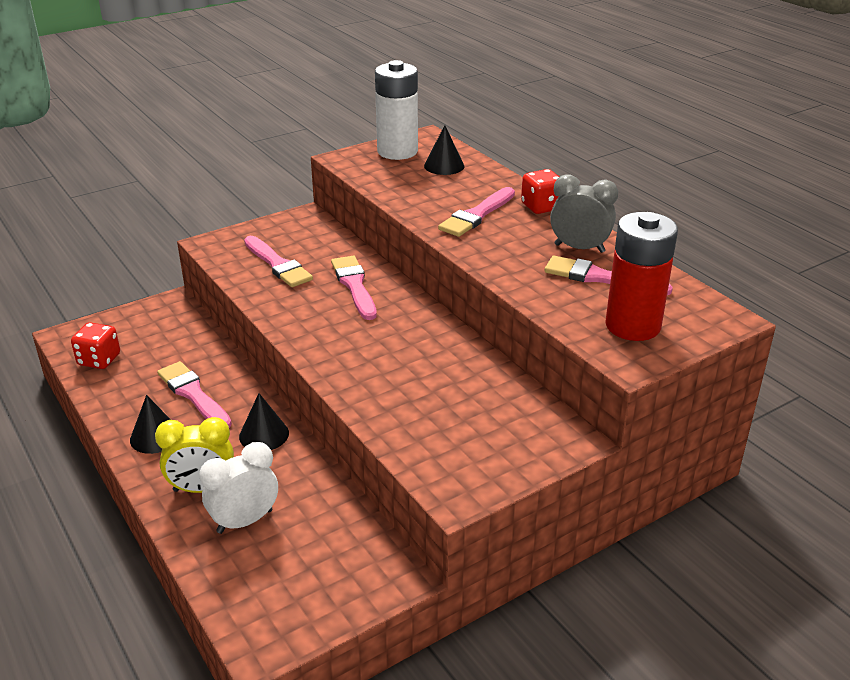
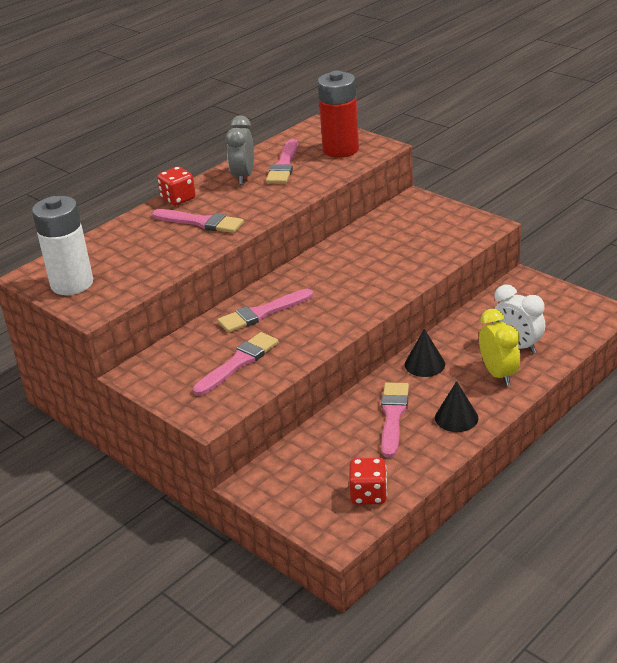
camera: 100 degrees left, 0 degrees up
pink brush [157,361,232,428] -> pink brush turned 150 degrees clockwise [381,382,409,458]
black cone [424,125,464,175] -> none

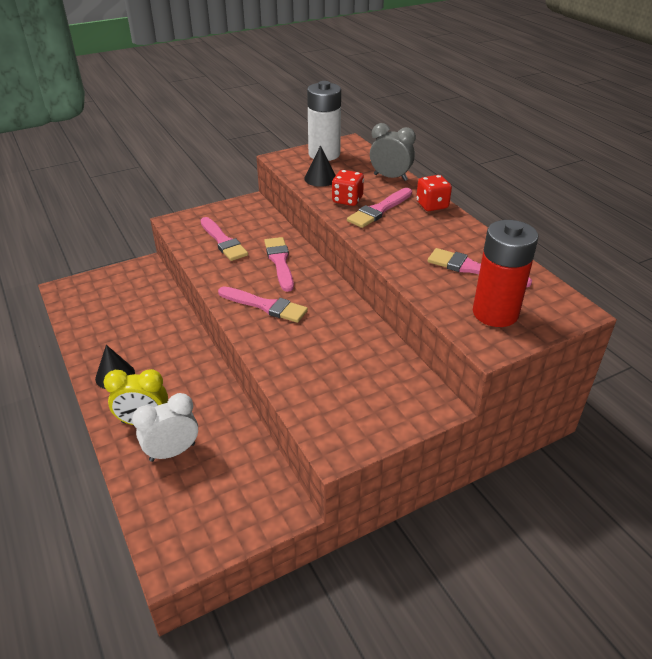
camera: 105 degrees right, 5 degrees up
grey clock [226,115,254,185] -> grey clock moved to [370,123,416,181]
red dice [349,458,387,505] -> red dice moved to [332,170,364,206]
pink brush [381,382,409,458] -> pink brush moved to [218,286,308,323]
black cone [405,329,445,377] -> black cone moved to [304,145,336,187]

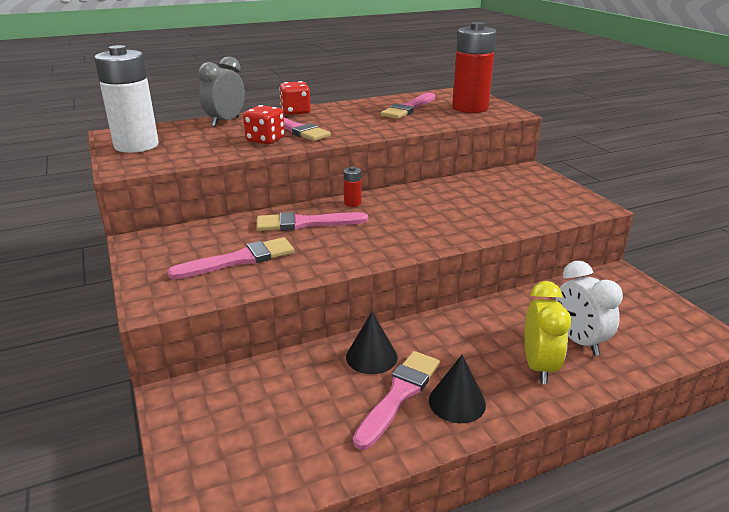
camera: 85 degrees left, 10 degrees down
pink brush [218,286,308,323] -> pink brush moved to [353,351,440,450]
black cone [304,145,336,187] -> black cone moved to [346,312,397,374]
none -> red battery [344,167,361,207]

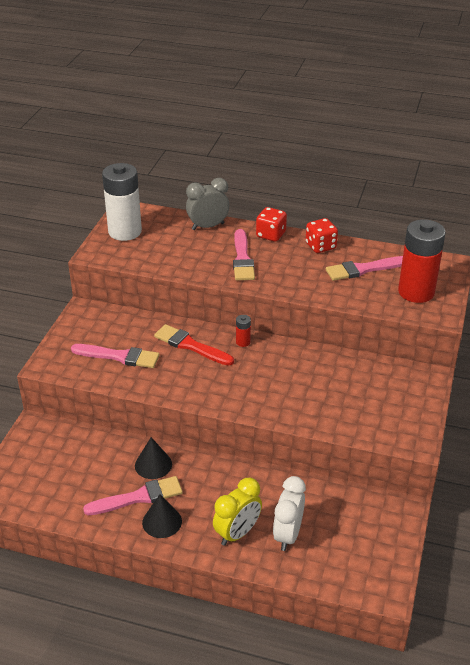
camera: 40 degrees right, 10 degrees up
red dice [243,105,285,144] -> red dice moved to [306,218,338,253]
pink brush [256,212,368,231] -> red brush [154,324,234,366]

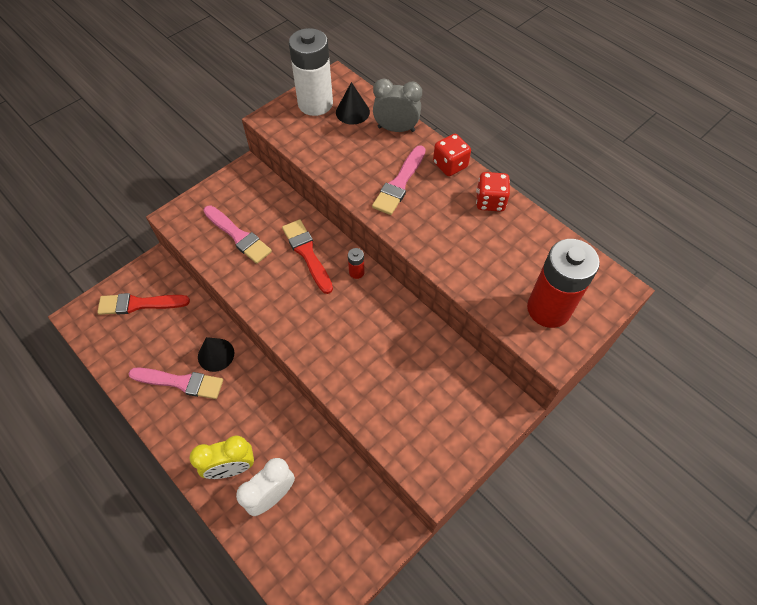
camera: 30 degrees right, 20 degrees up
black cone [142,494,182,538] -> black cone moved to [336,82,370,125]
pink brush [326,256,403,281] -> none
none -> red brush [97,293,190,315]

